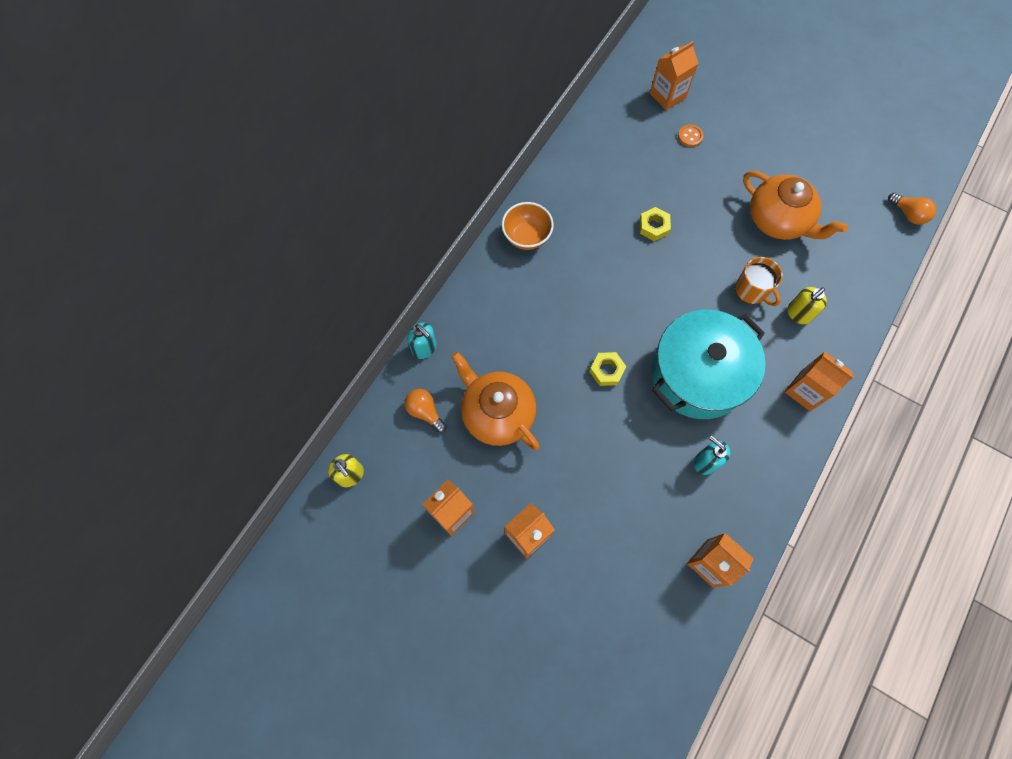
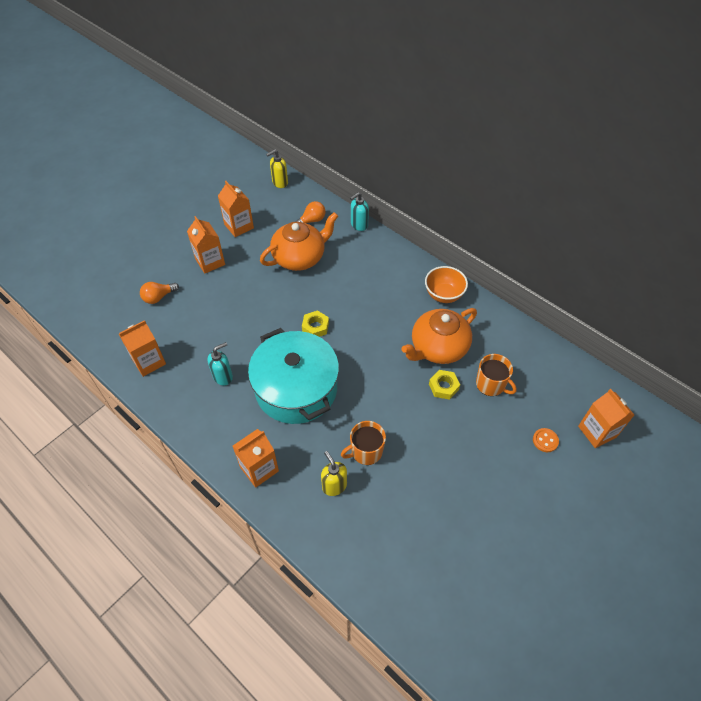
camera: 100 degrees right, 15 degrees down
orange teapot [743,171,848,240] -> orange teapot moved to [401,308,477,364]
orange light bulb [888,193,936,225] -> orange light bulb moved to [140,282,179,304]
none -> orange mug [476,354,517,396]

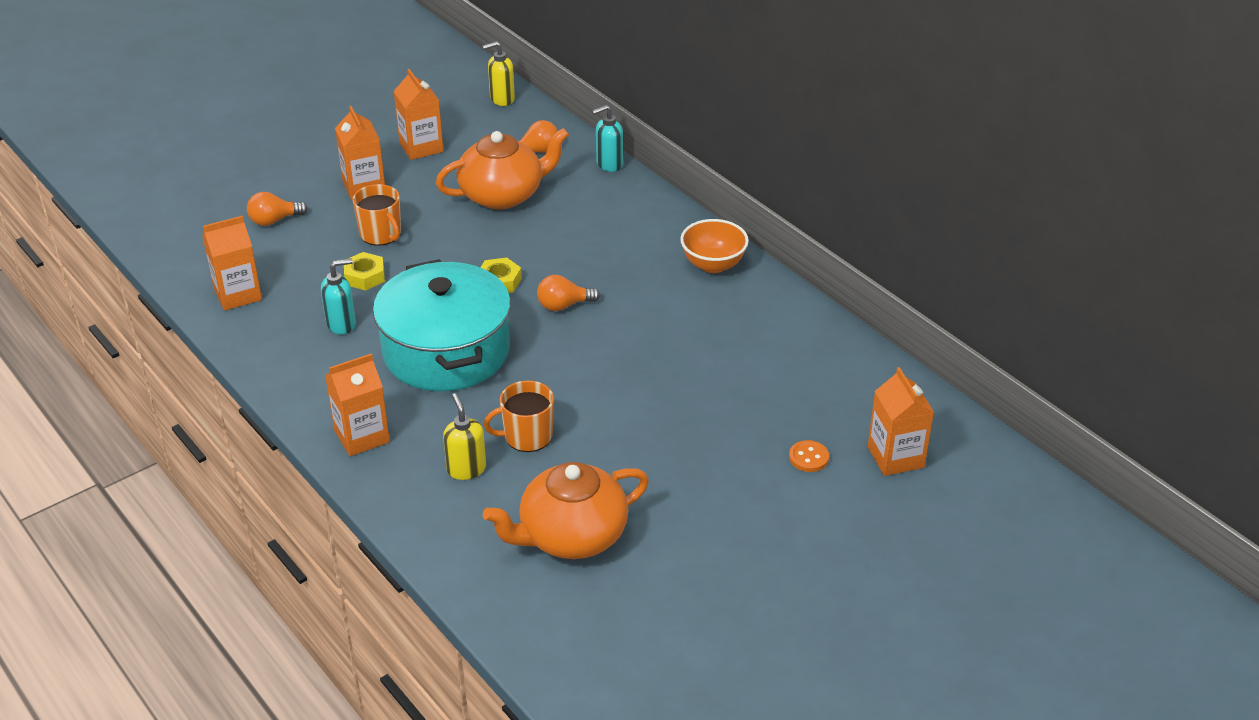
camera: 10 degrees right, 15 degrees down
orange teapot [401,308,477,364] -> orange teapot moved to [483,462,649,559]
yellow nut [429,370,460,400] -> yellow nut moved to [344,252,385,291]
orange mug [476,354,517,396] -> orange mug moved to [353,184,401,246]
none -> orange light bulb [537,275,600,311]

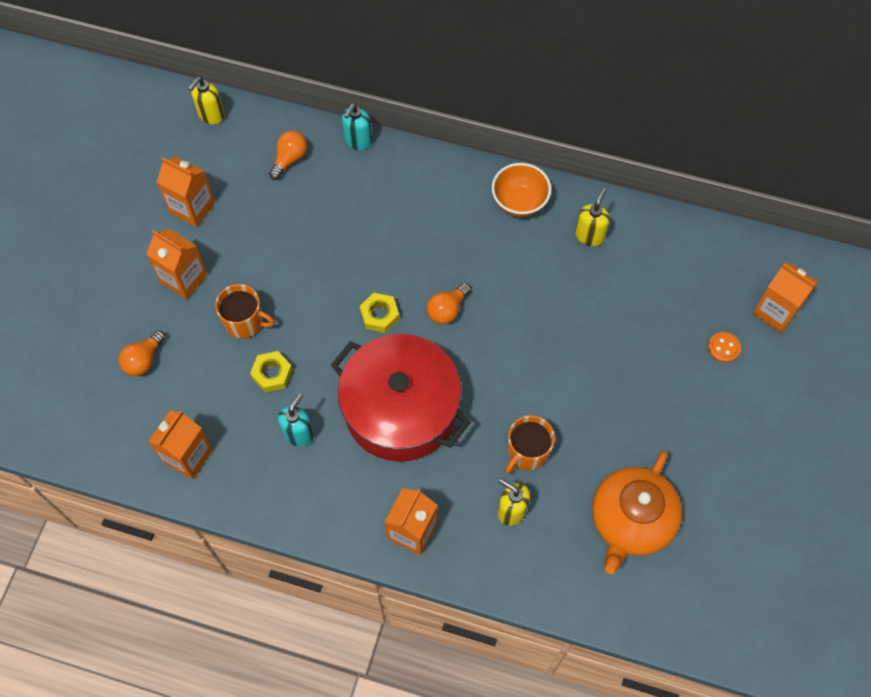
camera: 35 degrees left, 25 degrees up
turquoise pot [373,259,511,391] -> red pot [331,334,470,462]
orange teapot [436,128,569,209] -> none
none -> yellow soap dispenser [575,189,610,246]

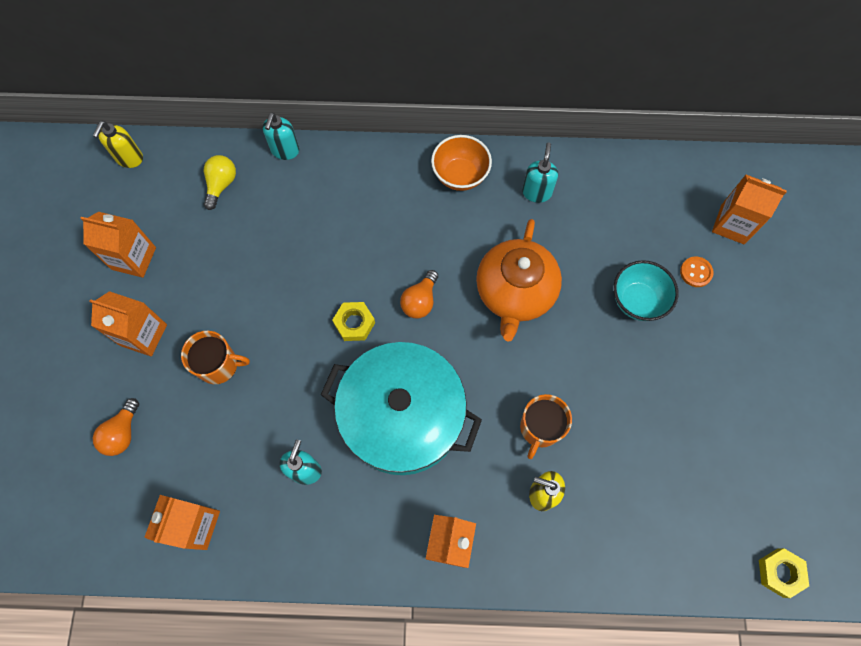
camera: 15 degrees left, 5 degrees up
yellow nut [250,351,293,392] -> yellow nut moved to [759,548,809,598]
orange light bulb [269,131,307,180] -> yellow light bulb [204,155,236,210]
red pot [331,334,470,462] -> turquoise pot [321,342,482,475]
yellow soap dispenser [575,189,610,246] -> turquoise soap dispenser [522,142,558,203]
orange teapot [592,451,682,574] -> orange teapot moved to [476,219,562,342]
none -> turquoise bowl [614,260,679,321]

